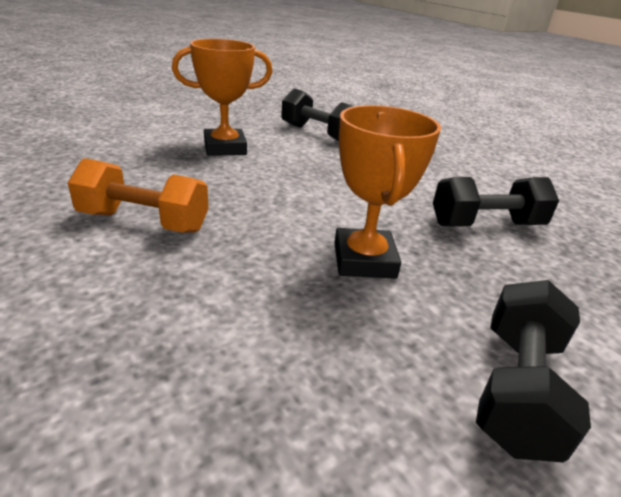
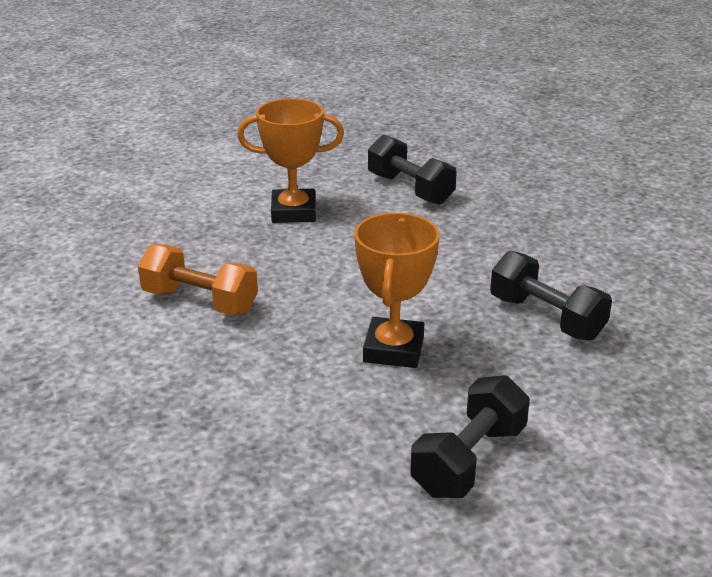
camera: 15 degrees right, 0 degrees up
black dumbbell [433,177,559,227] -> black dumbbell turned 45 degrees clockwise [490,251,612,341]

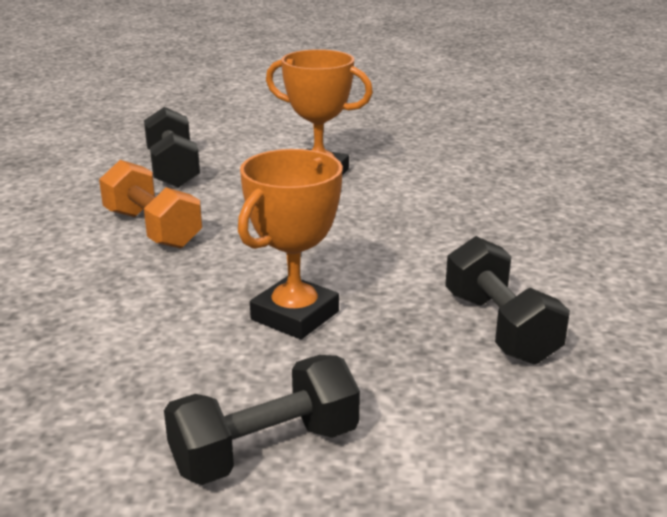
camera: 25 degrees right, 5 degrees down
black dumbbell [368,134,457,205] -> black dumbbell moved to [144,107,200,188]

